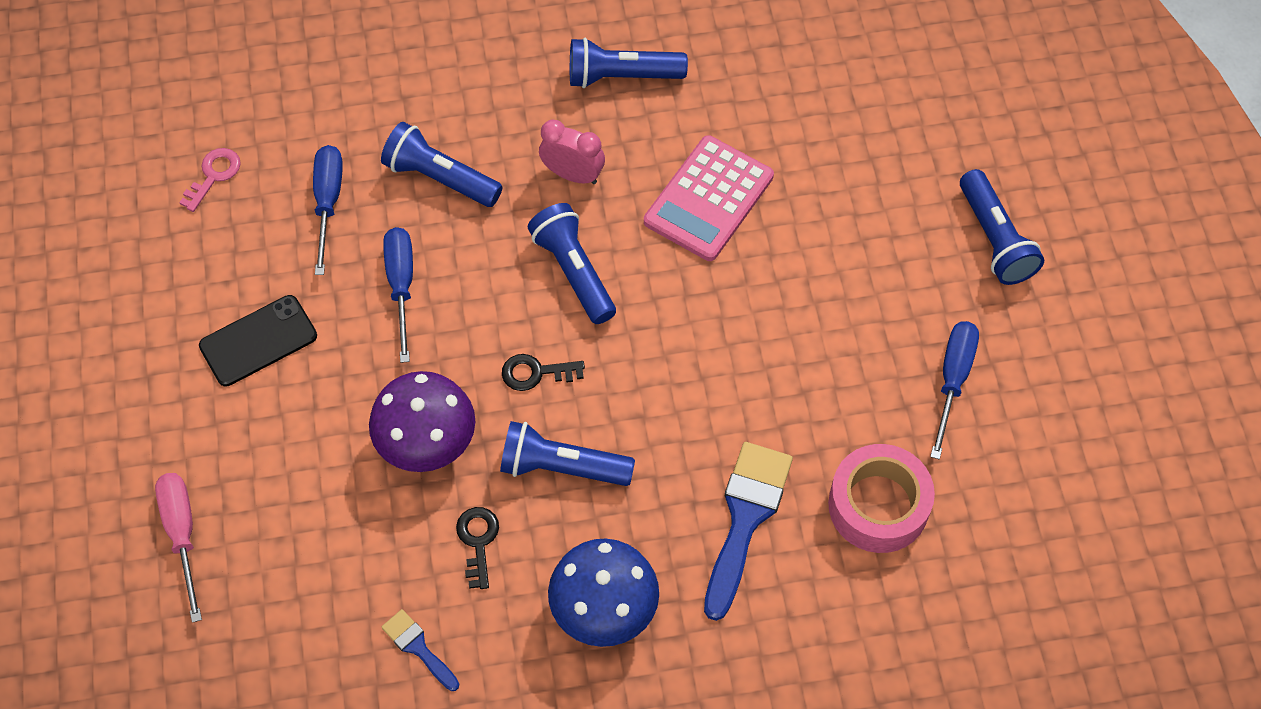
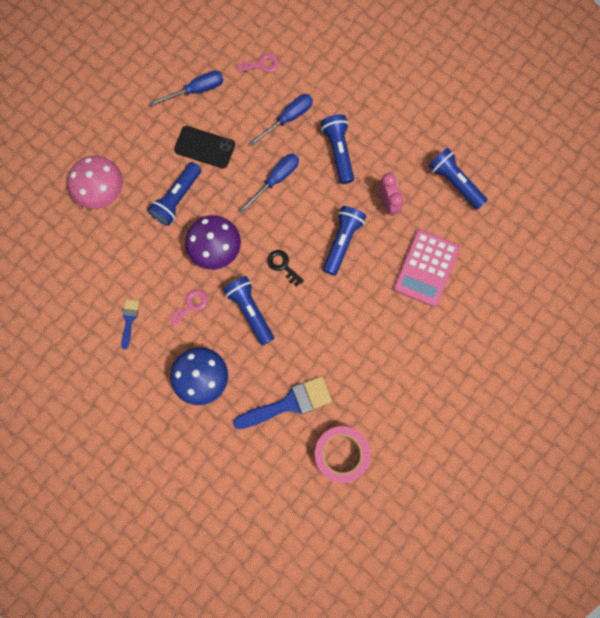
camera: 50 degrees right, 15 degrees up
pink screwdriver [155,473,202,623] -> pink mushroom [68,156,123,209]
black key [456,507,499,589] -> pink key [169,289,208,326]
pink calculator [644,135,774,261] -> pink calculator turned 60 degrees counterclockwise [393,230,460,307]
blue screwdriver [930,321,979,459] -> blue screwdriver moved to [149,70,224,106]
blue flashlight [960,169,1044,285] -> blue flashlight moved to [147,162,201,226]

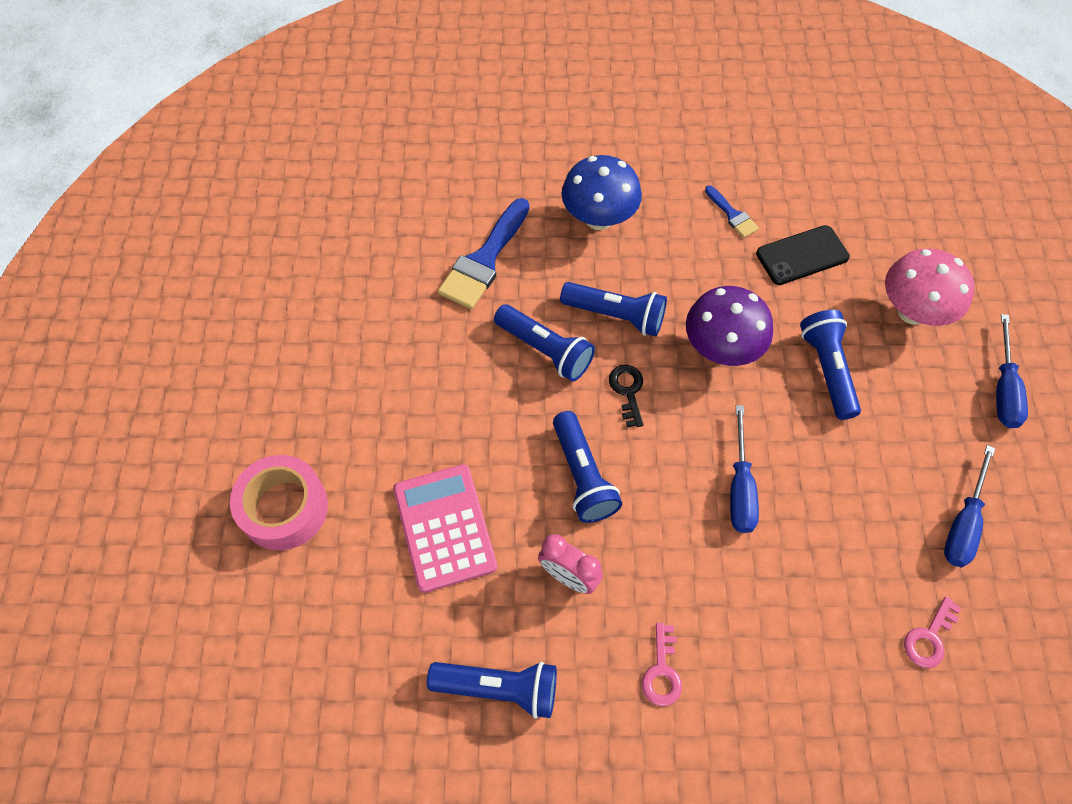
camera: 140 degrees right, 15 degrees down
pink key [169,289,208,326] -> pink key moved to [642,623,682,706]
black phone [174,126,235,169] -> black phone moved to [756,225,850,285]
blue screwdriver [249,94,313,146] -> blue screwdriver moved to [996,314,1028,428]
black key [267,250,304,287] -> black key turned 105 degrees counterclockwise [609,365,643,427]
pink tape [314,426,370,483] -> pink tape moved to [230,455,328,551]
blue flashlight [321,114,354,184] -> blue flashlight moved to [494,304,595,381]

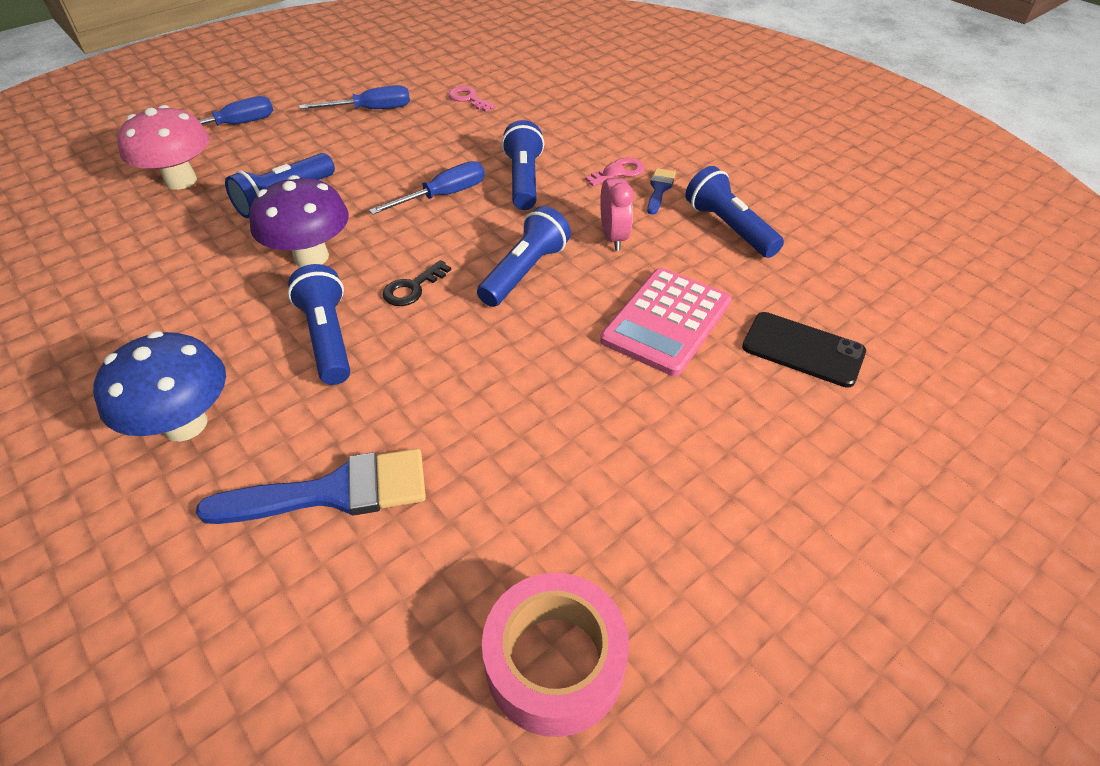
camera: 130 degrees left, 15 degrees down
pink tape [230,455,328,551] -> pink tape moved to [482,573,629,737]
blue flashlight [494,304,595,381] -> blue flashlight moved to [502,120,544,210]
blue brush [705,185,759,238] -> blue brush moved to [647,168,676,215]
black phone [756,225,850,285] -> black phone moved to [742,312,866,388]
pink key [904,597,961,668] -> pink key turned 135 degrees counterclockwise [448,86,495,112]

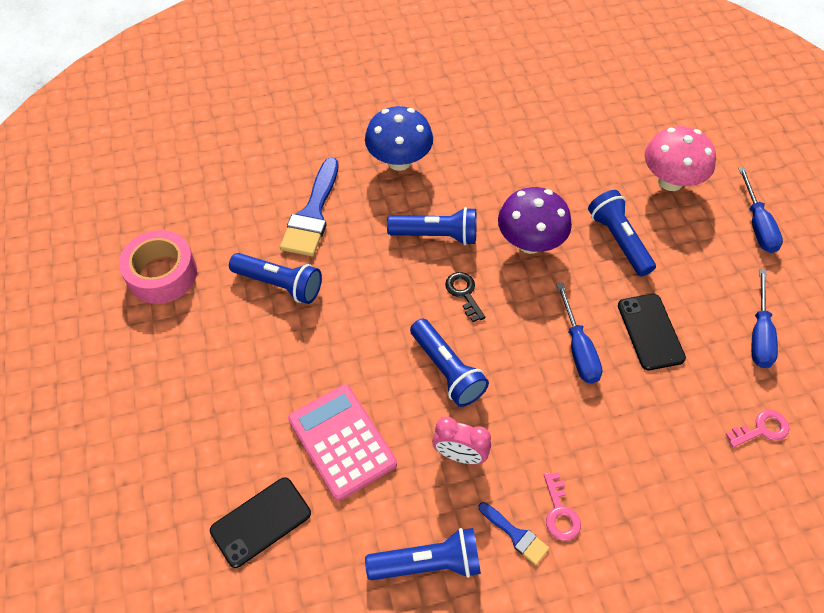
camera: 115 degrees right, 10 degrees up
blue flashlight [502,120,544,210] -> blue flashlight moved to [229,253,322,304]
none -> black phone [618,294,686,370]

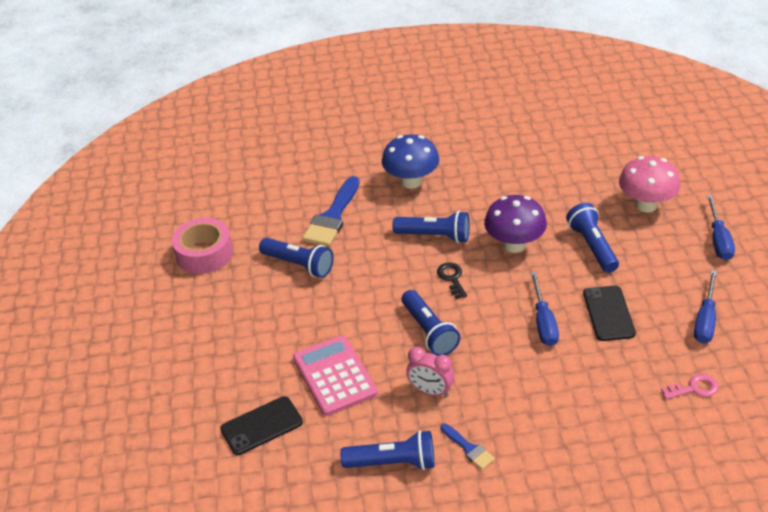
camera: 10 degrees right, 15 degrees down
pink key [544,472,581,541] -> none

